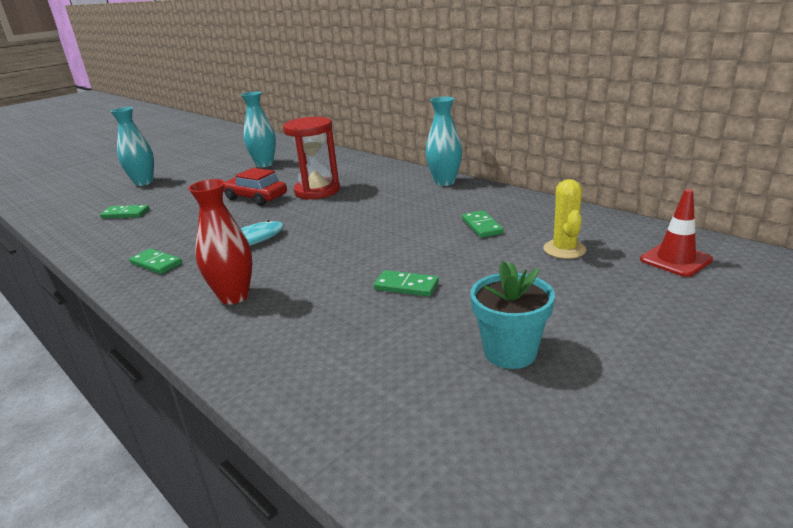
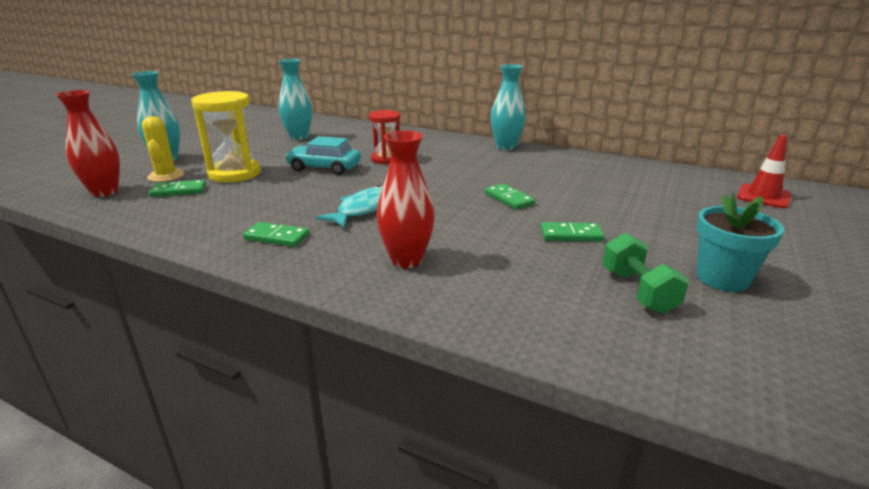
camera: 20 degrees left, 0 degrees up
red car [223,168,287,206] -> turquoise car [285,136,361,175]
red hourglass [283,117,340,200] -> red hourglass [369,110,400,165], size x0.65
green domino [462,210,504,238] -> green domino moved to [485,183,535,210]
yellow cactus [543,179,587,259] -> yellow cactus moved to [142,116,184,182]
none -> red vase [56,90,120,197]
none -> yellow hourglass [191,91,261,183]
none -> green dumbbell [602,233,689,314]

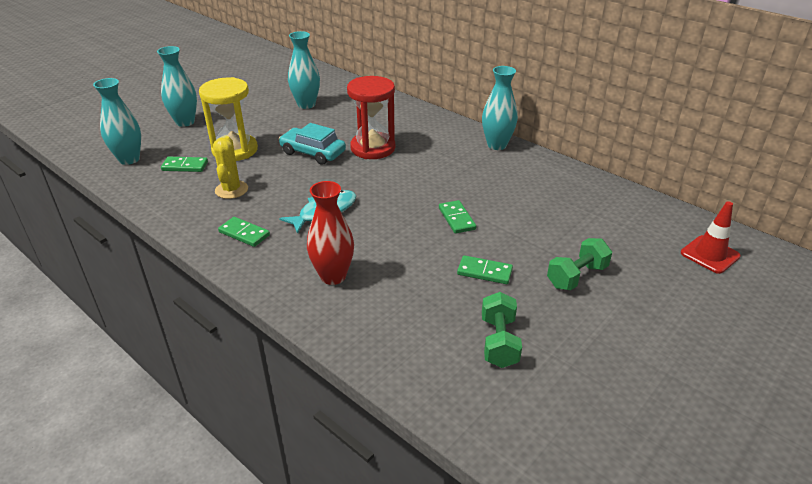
camera: 15 degrees right, 10 degrees up
red vase [56,90,120,197] -> turquoise vase [93,78,141,165]
yellow cactus [142,116,184,182] -> yellow cactus moved to [213,136,248,199]
red hourglass [369,110,400,165] -> red hourglass [347,76,395,159], size x1.55
turquoise flower pot [696,192,784,292] -> none
none -> green dumbbell [547,238,612,290]

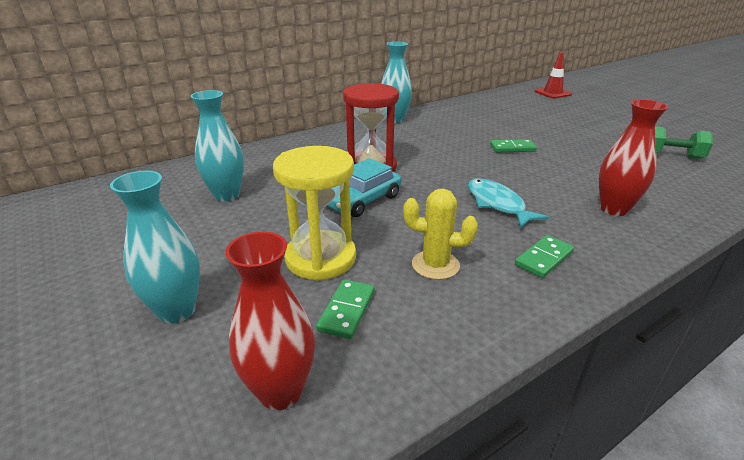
camera: 75 degrees left, 5 degrees down
turquoise vase [93,78,141,165] -> red vase [225,232,315,410]
green domino [457,255,513,284] -> none
green dumbbell [547,238,612,290] -> none

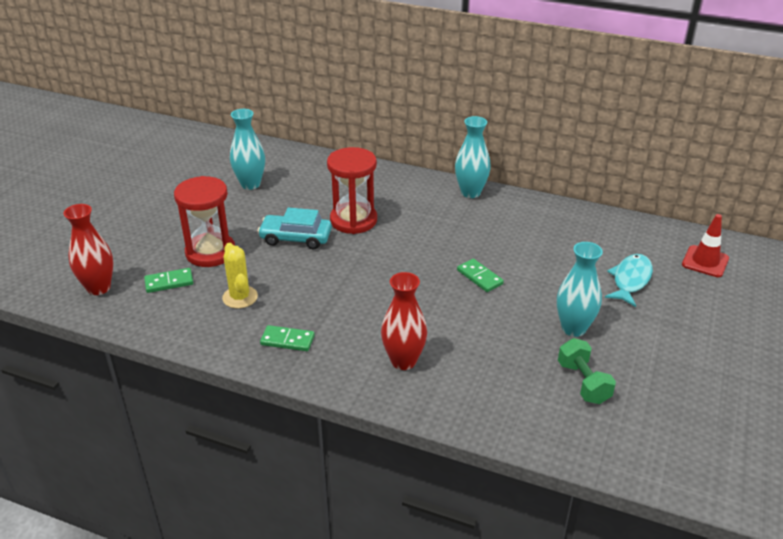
camera: 55 degrees right, 5 degrees up
turquoise vase [110,171,200,324] -> turquoise vase moved to [557,242,603,337]
yellow hourglass [273,146,356,281] -> red hourglass [174,176,235,267]
turquoise fish [468,178,549,228] -> turquoise fish moved to [605,254,653,307]

